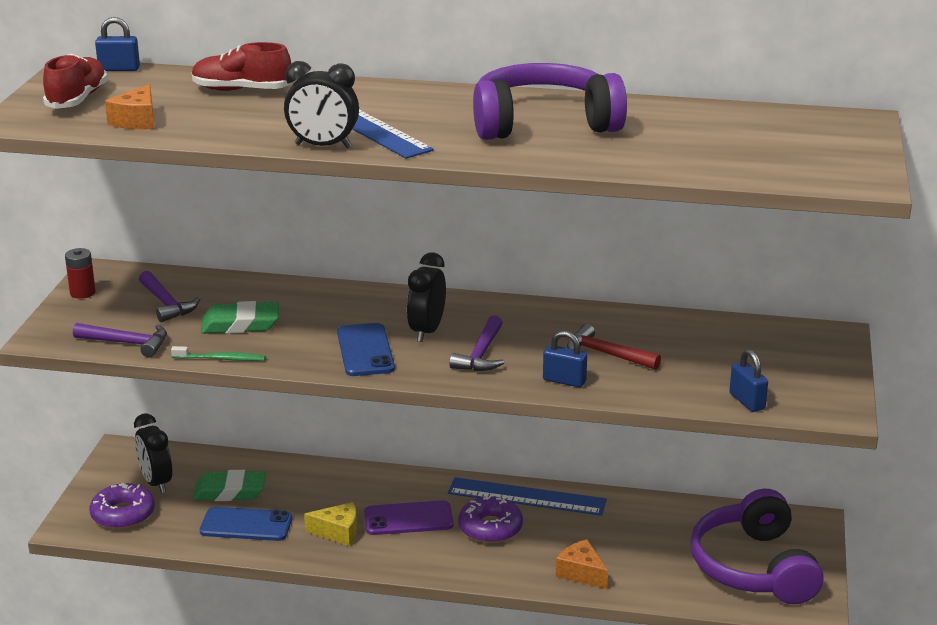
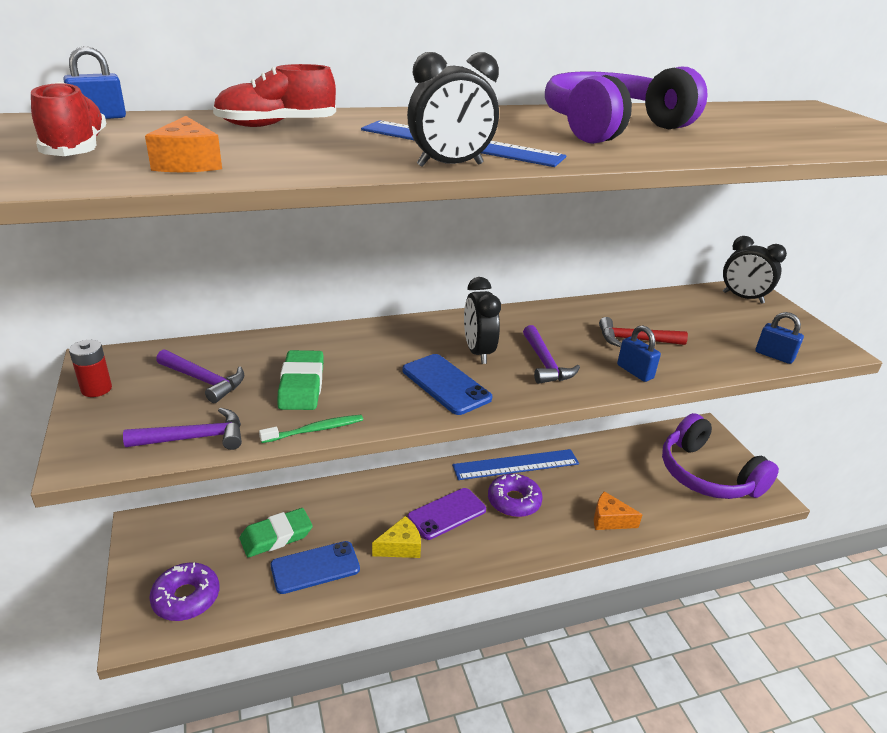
camera: 30 degrees left, 5 degrees up
black clock [134,413,172,493] -> black clock moved to [723,236,787,304]
green eraser [201,301,279,334] -> green eraser turned 60 degrees counterclockwise [277,350,324,410]
blue padlock [543,331,587,387] -> blue padlock turned 60 degrees clockwise [617,325,661,382]

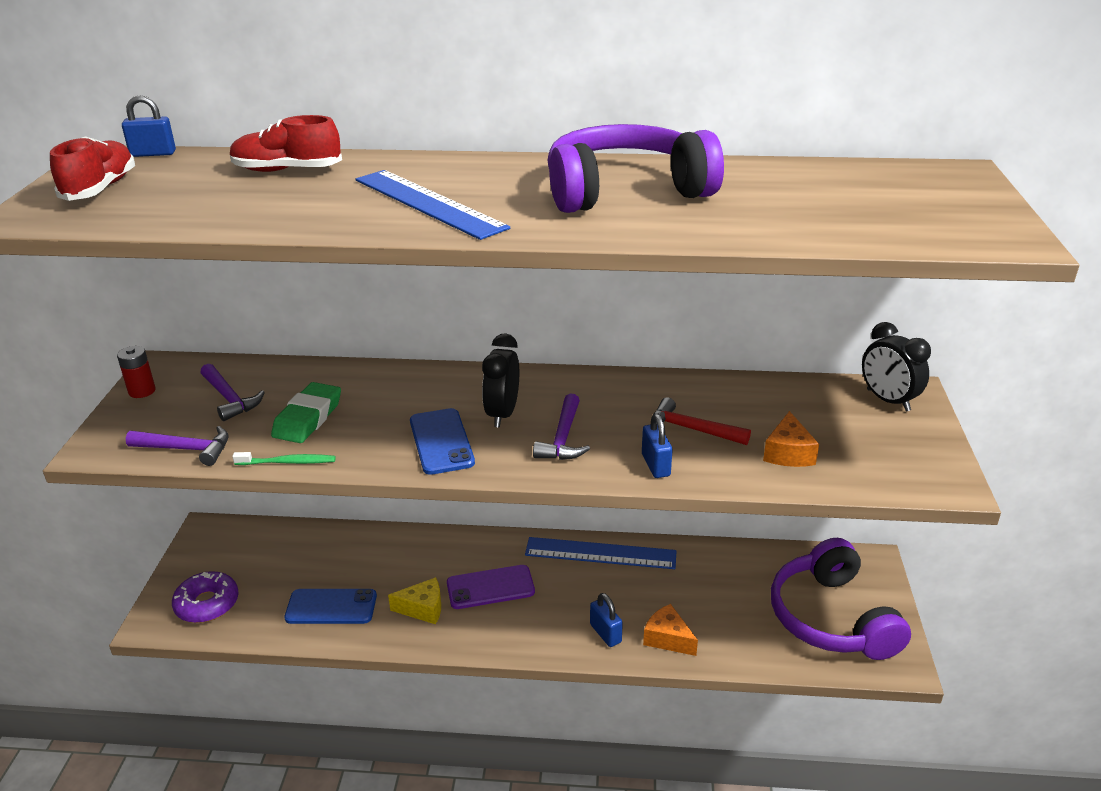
camera: 25 degrees right, 0 degrees up
orange cheese [145,116,222,172] -> orange cheese moved to [763,411,819,467]
green eraser [240,508,313,557] -> none
black clock [407,52,499,167] -> none
purple donut [488,474,543,517] -> none
blue padlock [756,312,804,364] -> blue padlock moved to [590,593,623,647]

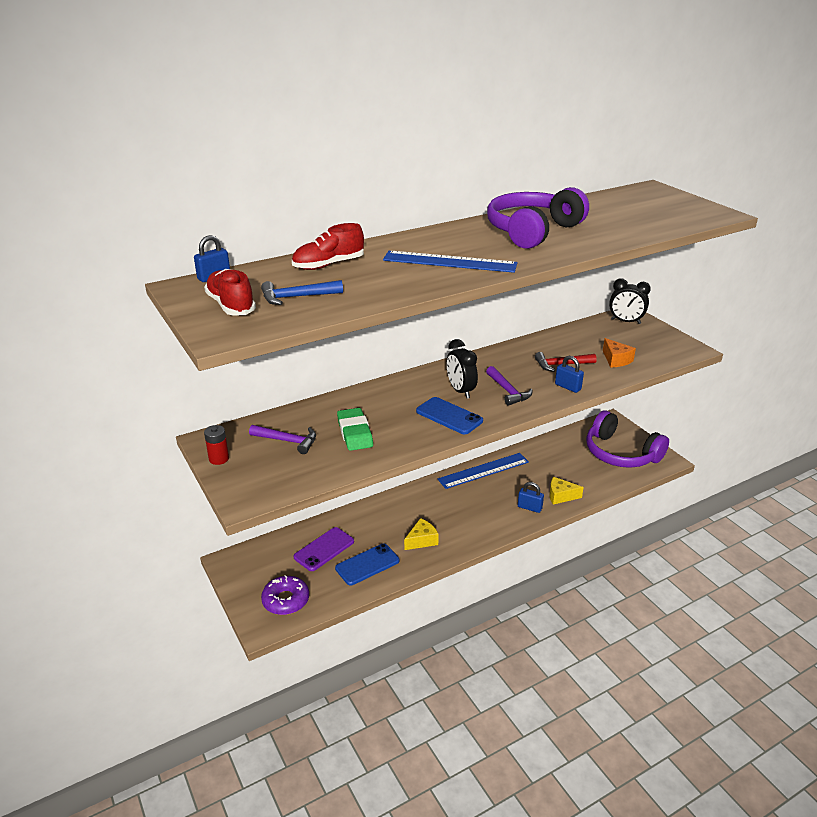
camera: 35 degrees left, 0 degrees up
purple hammer [126,426,229,466] -> none
green toothbrush [232,452,336,465] -> none
purple phone [447,565,535,609] -> purple phone moved to [294,527,354,571]
orange cheese [643,604,698,656] -> yellow cheese [549,477,584,505]
none -> blue hammer [261,280,343,305]

